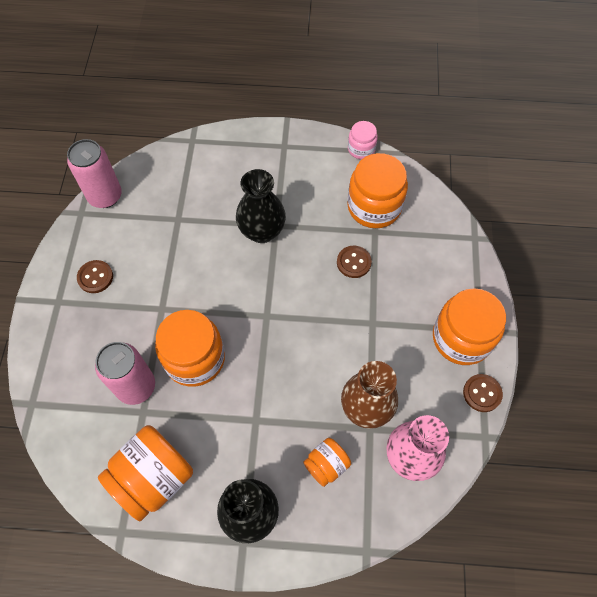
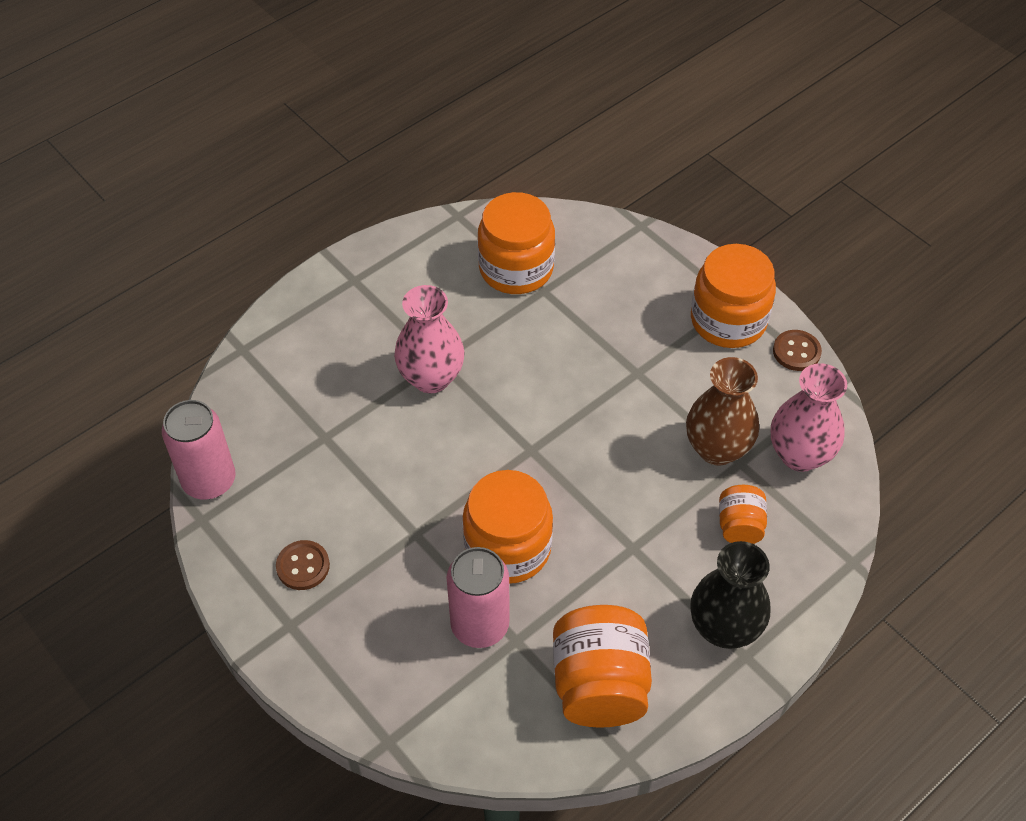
camera: 45 degrees left, 10 degrees down
black vase [236,169,286,243] -> pink vase [394,285,465,393]
brown button [337,246,372,278] -> none
pink jar [348,121,378,159] -> none

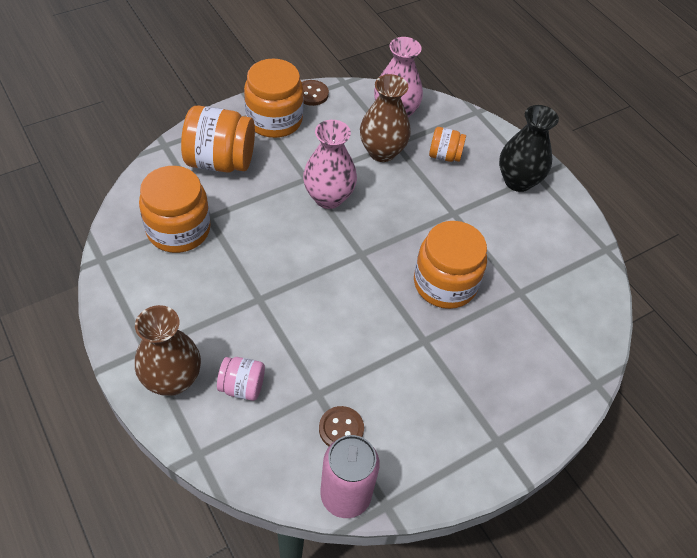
camera: 85 degrees left, 0 degrees up
brown button [276,540,330,590] -> brown button moved to [319,406,364,446]
pink vase [394,285,465,393] -> pink vase moved to [303,120,357,209]
pink can [446,547,510,648] -> none
orange jar [553,605,652,728] -> orange jar moved to [181,105,255,173]
none -> brown vase [135,305,201,396]
none -> pink jar [217,357,265,401]

